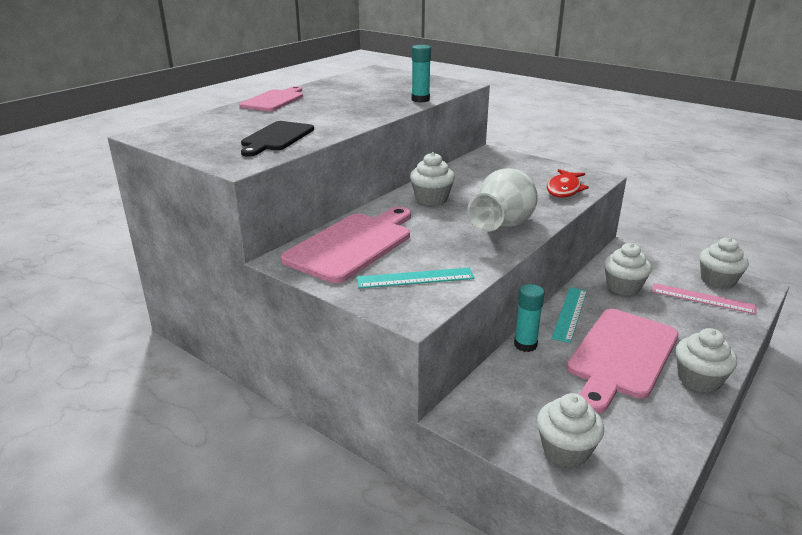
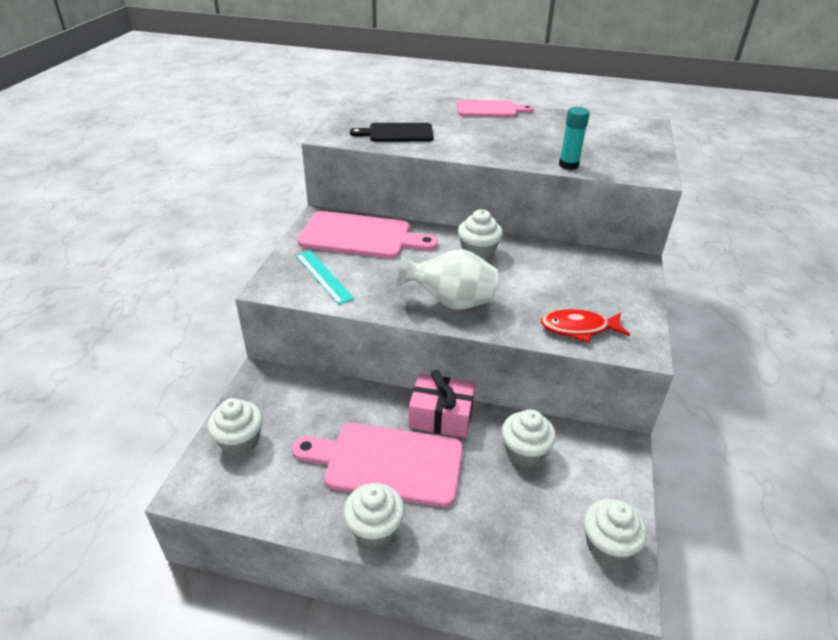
camera: 65 degrees right, 10 degrees up
turquoise glue stick [514,284,545,352] -> none
turquoise ruler [551,287,587,343] -> pink gift [409,370,475,438]
pink ruler [652,283,756,314] -> none

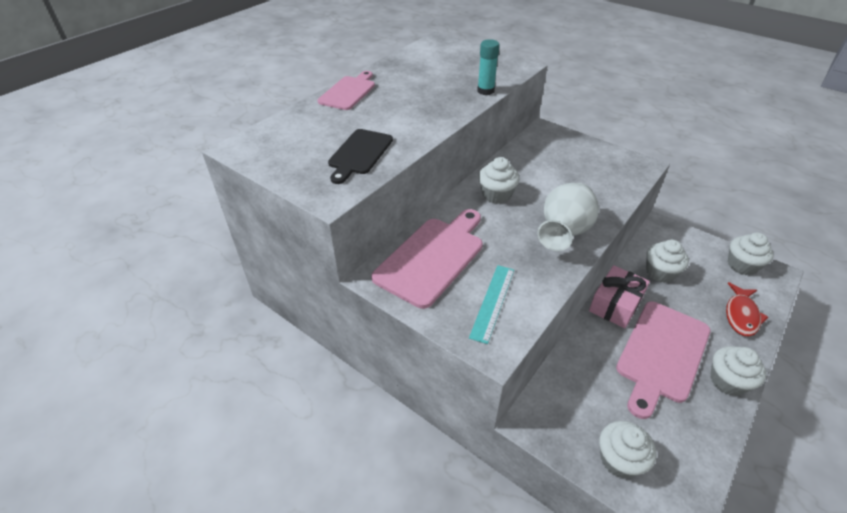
camera: 65 degrees left, 5 degrees up
turquoise ruler [295,250,355,305] -> turquoise ruler turned 60 degrees counterclockwise [469,265,514,344]
red fish [541,309,630,343] -> red fish moved to [726,282,768,336]

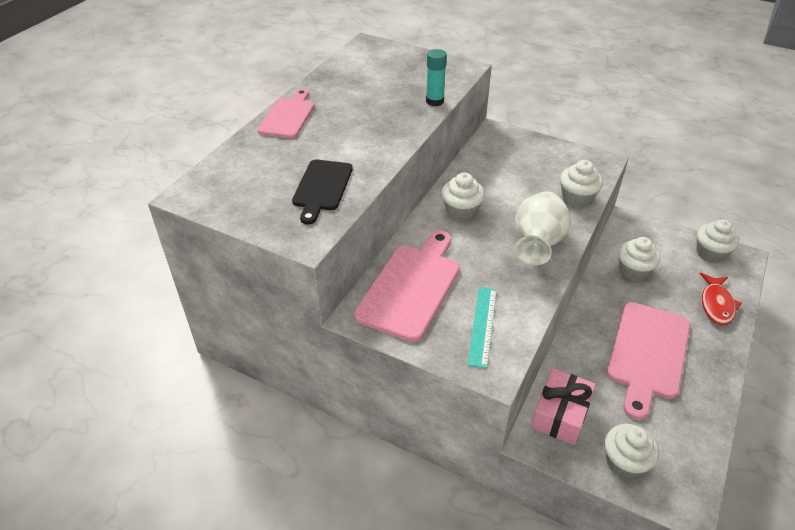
camera: 10 degrees left, 0 degrees up
pink gift [589,265,650,328] -> pink gift moved to [531,368,596,445]
white cupcake [711,346,766,396] -> white cupcake moved to [560,160,603,208]

